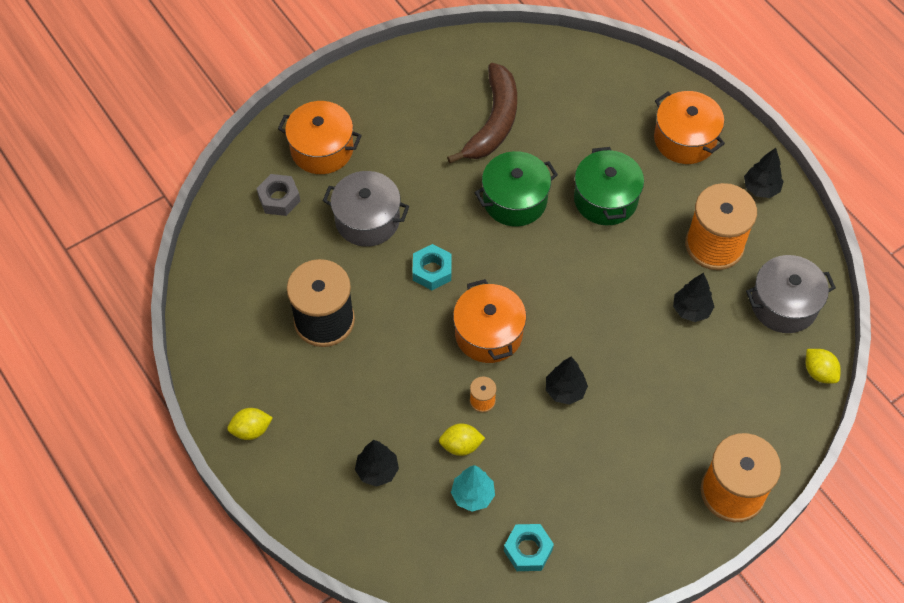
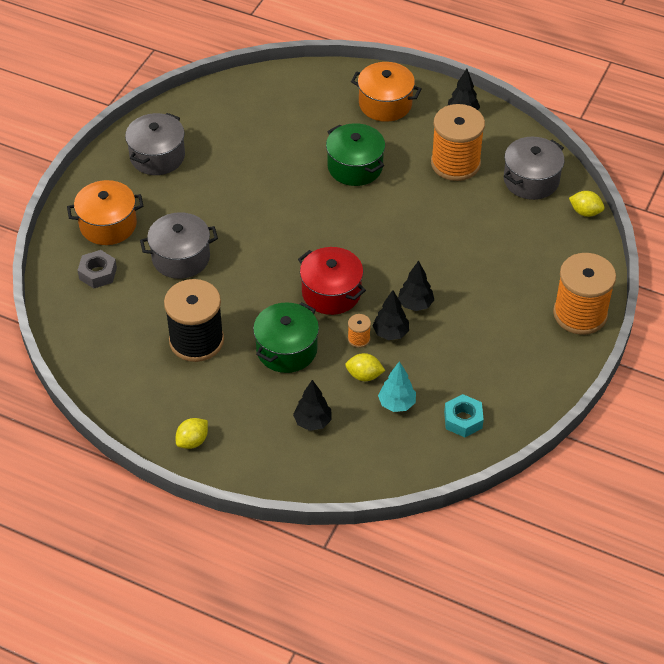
camera: 30 degrees left, 10 degrees down
turquoise nut [412,244,452,290] -> none
yellow lemon [439,423,485,456] -> yellow lemon turned 45 degrees clockwise [345,353,385,381]
brown banana [447,63,517,163] -> none
orange pot [453,279,526,363] -> red pot [298,247,366,315]
green pot [474,151,558,227] -> green pot moved to [253,302,319,373]
black tree [673,273,714,322] -> black tree moved to [372,290,409,340]
none -> grey pot [125,113,185,175]

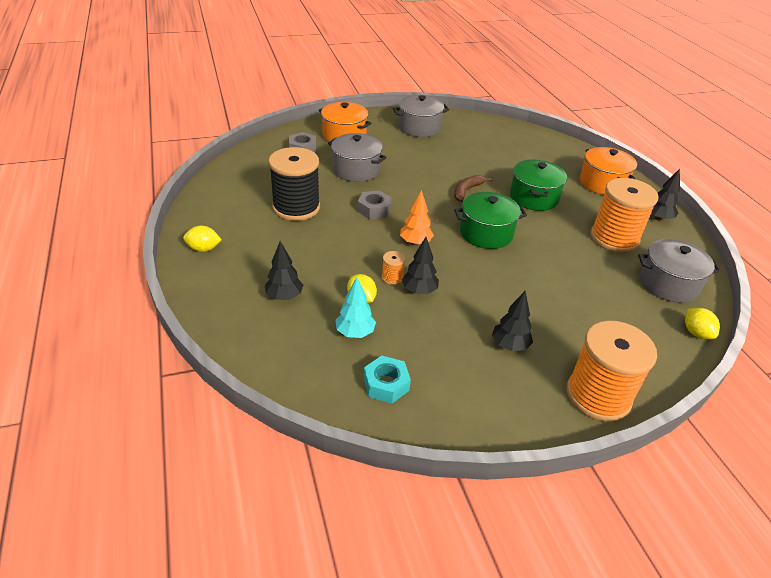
camera: 45 degrees right, 10 degrees down
green pot [253,302,319,373] -> green pot moved to [454,192,527,249]
red pot [298,247,366,315] -> orange tree [400,190,434,245]
black tree [398,260,434,311] -> black tree moved to [492,291,533,351]
none -> grey nut [357,190,392,219]
none -> brown banana [454,175,493,202]

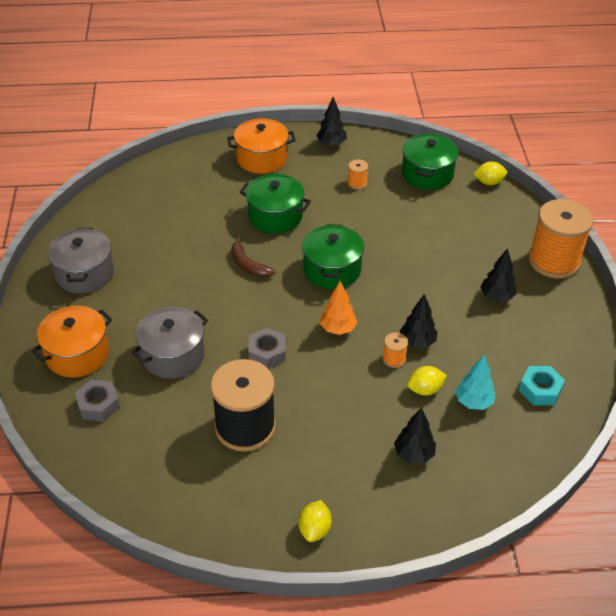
camera: 75 degrees left, 5 degrees up
orange spool [590,178,659,253] -> orange spool [348,159,368,189], size x0.41
grey pot [638,239,720,303] -> green pot [402,133,459,190]

